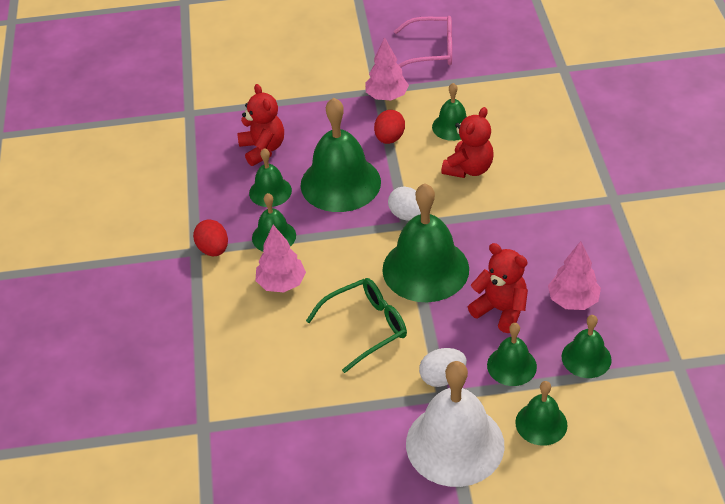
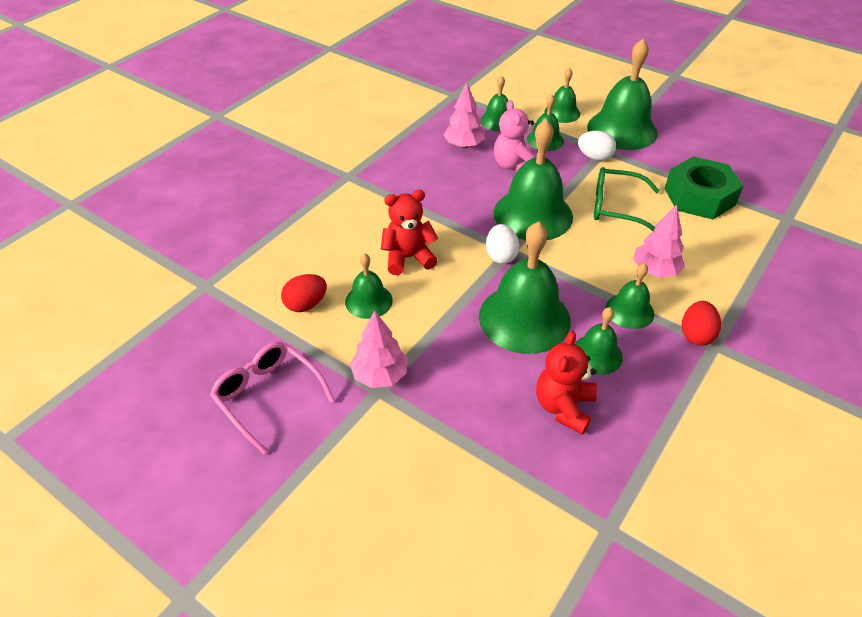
camera: 140 degrees left, 0 degrees up
red egg [374,110,405,144] -> red egg moved to [281,274,327,312]
white bell [406,361,505,487] -> green bell [587,39,658,150]
red teddy bear [468,243,528,333] -> pink teddy bear [494,100,534,172]
none -> green nut [665,157,743,219]

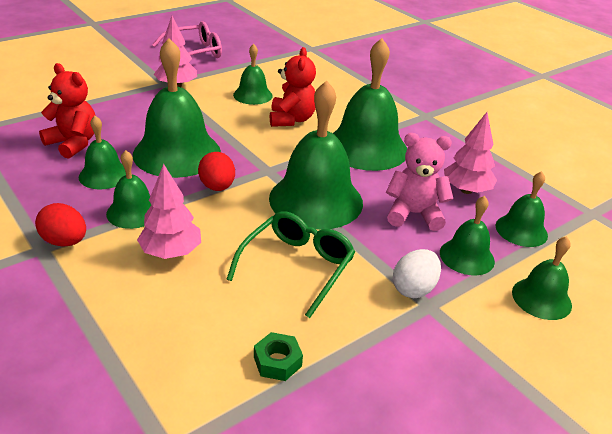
camera: 105 degrees right, 10 degrees down
red egg [281,274,327,312] -> red egg moved to [198,152,235,191]
white egg [486,224,519,264] -> none
green bell [587,39,658,150] -> green bell moved to [333,38,407,171]
green nut [665,157,743,219] -> green nut [254,332,303,381], size x0.43

